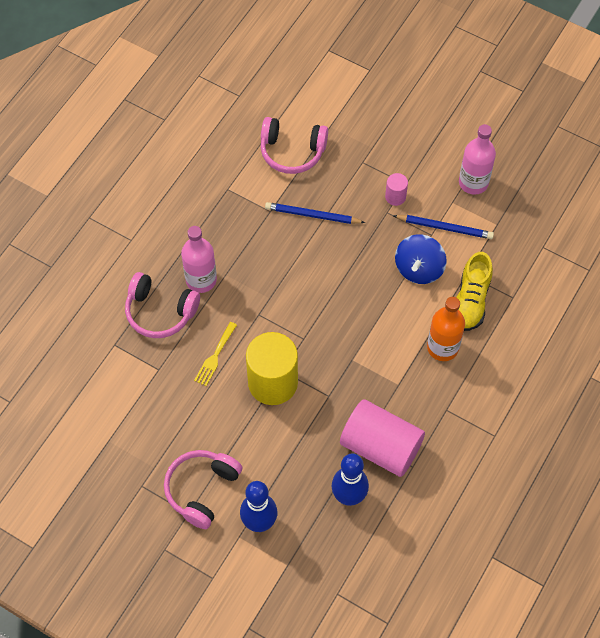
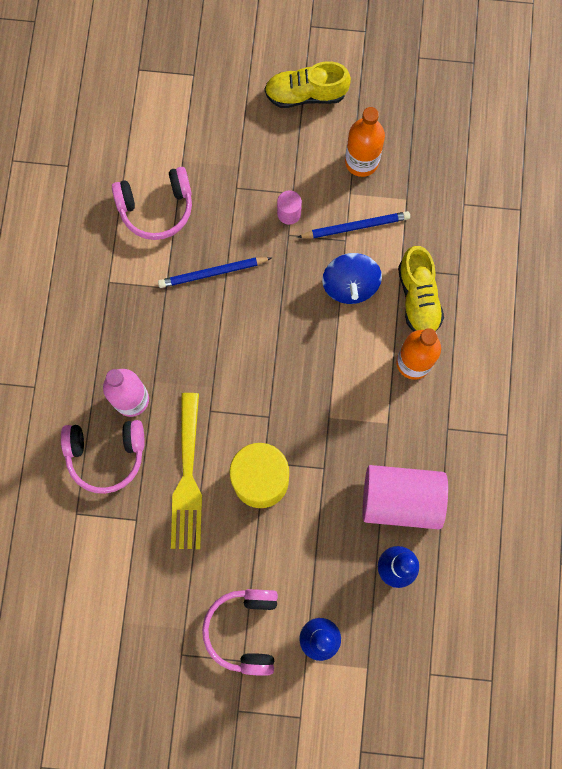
camera: 25 degrees left, 15 degrees up
yellow fork [194,322,237,386] -> yellow fork [171,393,202,549], size x1.89
pink bottle [459,124,496,195] -> orange bottle [345,107,385,177]
none -> yellow shoe [265,61,351,108]

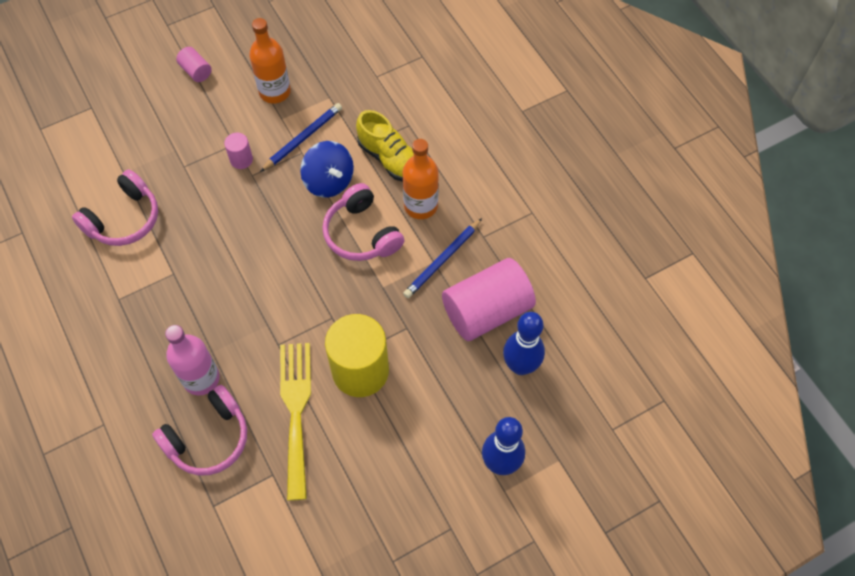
camera: 35 degrees left, 15 degrees down
blue pencil [158,257,271,288] -> blue pencil moved to [403,218,482,298]
yellow fork [171,393,202,549] -> yellow fork turned 150 degrees counterclockwise [280,343,311,501]
pink headphones [202,589,278,676] -> pink headphones moved to [322,183,404,261]
yellow shoe [265,61,351,108] -> pink cylinder [176,47,212,82]

